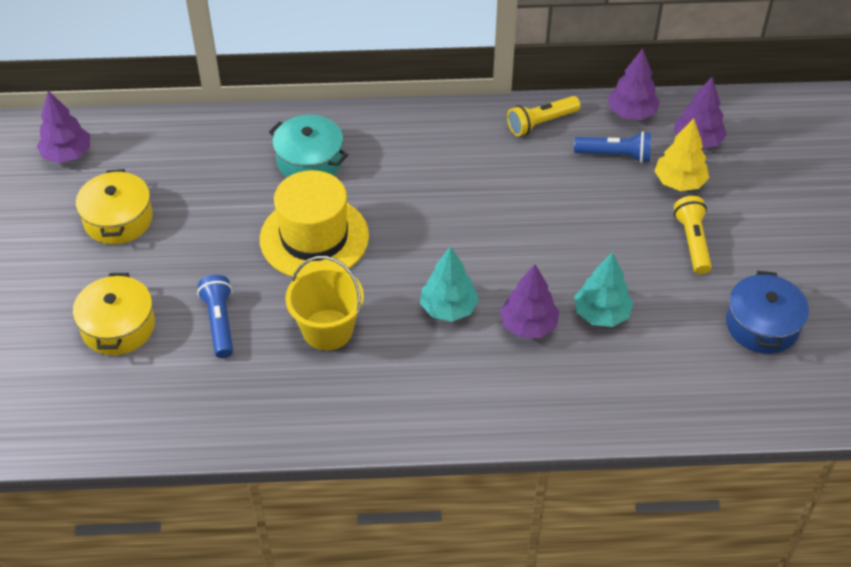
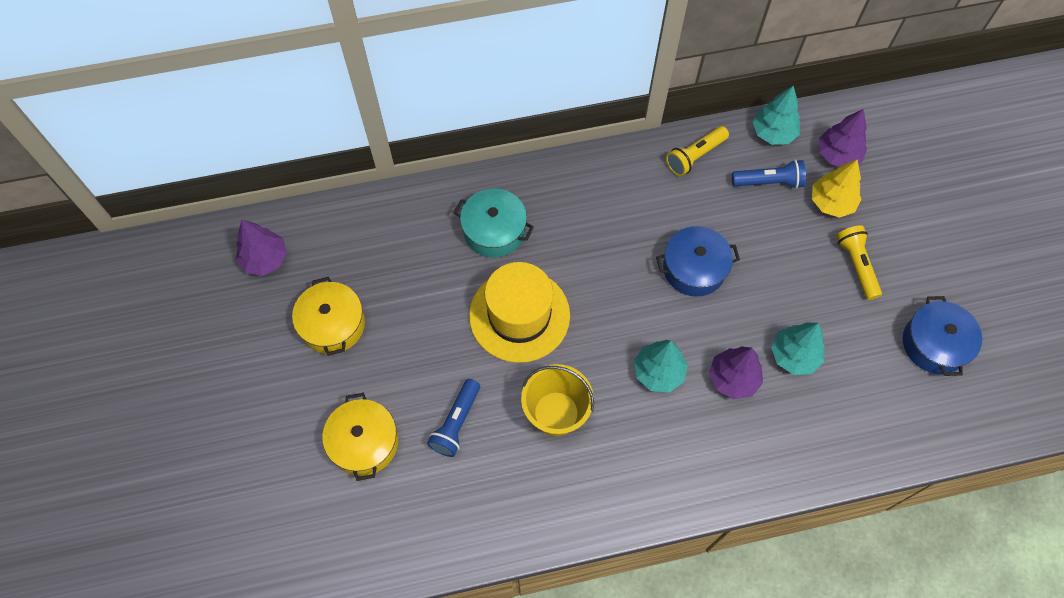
camera: 10 degrees left, 15 degrees up
blue flashlight [197,275,233,358] -> blue flashlight turned 135 degrees counterclockwise [427,379,480,457]
purple tree [608,49,660,120] -> turquoise tree [753,85,800,145]
none -> blue pot [656,226,740,296]

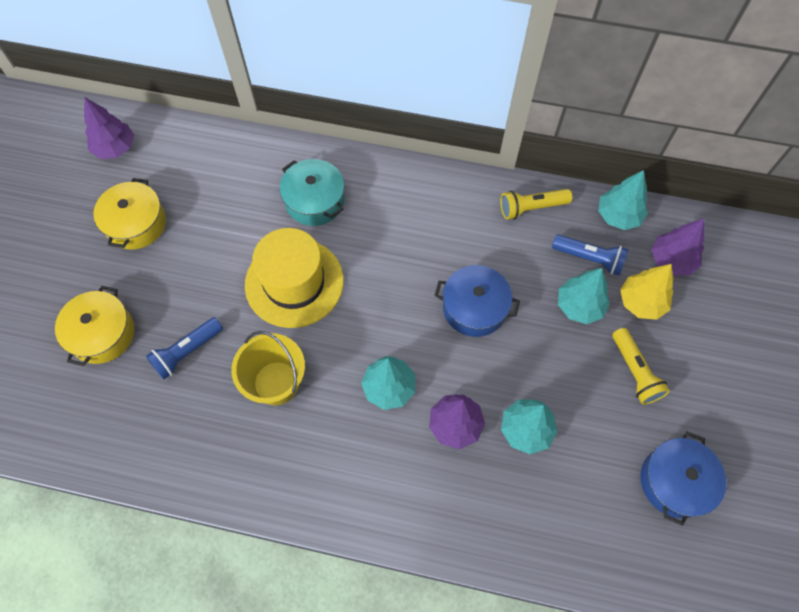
camera: 25 degrees right, 0 degrees up
yellow flashlight [836,225,882,300] -> yellow flashlight turned 150 degrees clockwise [612,328,670,405]
none -> turquoise tree [558,268,610,324]

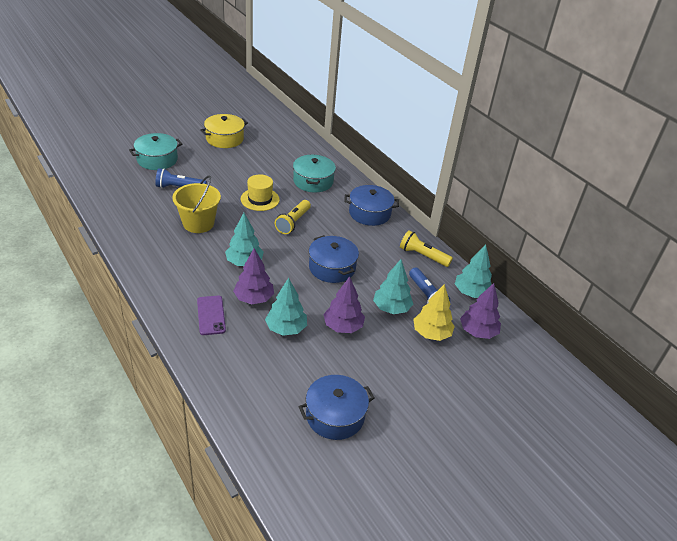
camera: 40 degrees right, 25 degrees down
yellow pot [55,286,134,366] -> turquoise pot [129,133,182,170]
purple tree [84,97,134,159] -> purple tree moved to [323,276,365,333]
yellow hat [245,228,344,328] -> yellow hat [241,174,280,211], size x0.59
yellow flashlight [612,328,670,405] -> yellow flashlight moved to [275,200,311,234]
none -> purple phone [197,296,226,335]
none -> blue pot [344,185,399,226]

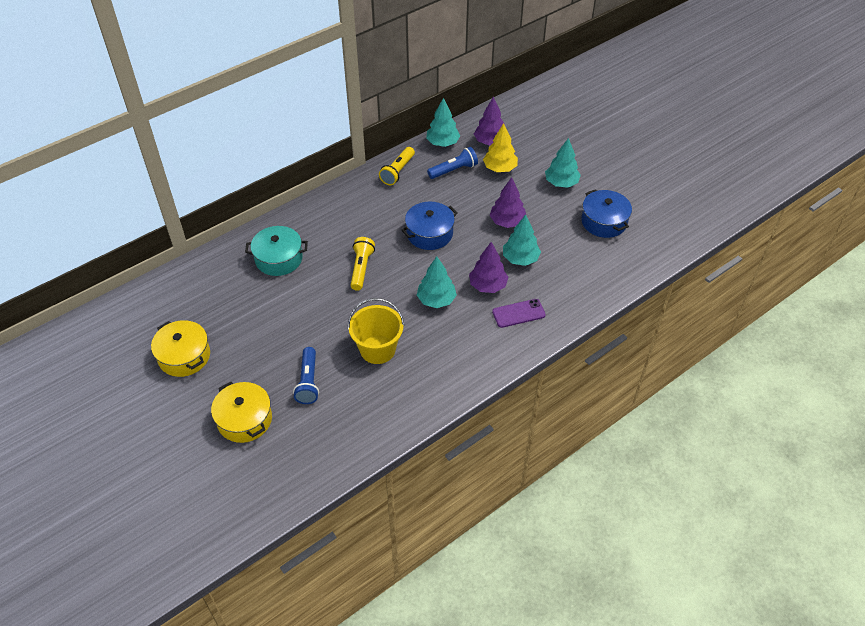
camera: 90 degrees left, 10 degrees up
turquoise pot [129,133,182,170] -> yellow pot [211,382,272,443]
yellow hat [241,174,280,211] -> none
yellow flashlight [275,200,311,234] -> yellow flashlight turned 105 degrees counterclockwise [350,237,375,291]
blue pot [344,185,399,226] -> none
turquoise tree [373,259,413,314] -> turquoise tree moved to [545,138,581,188]

